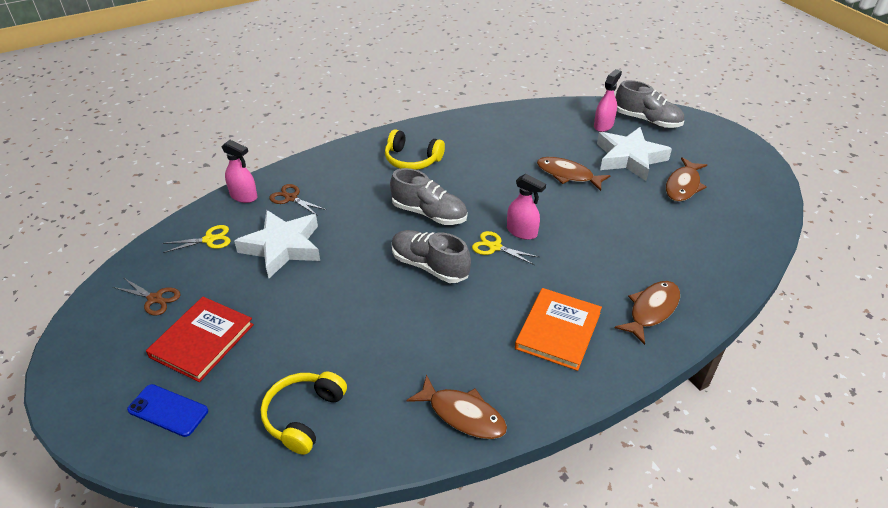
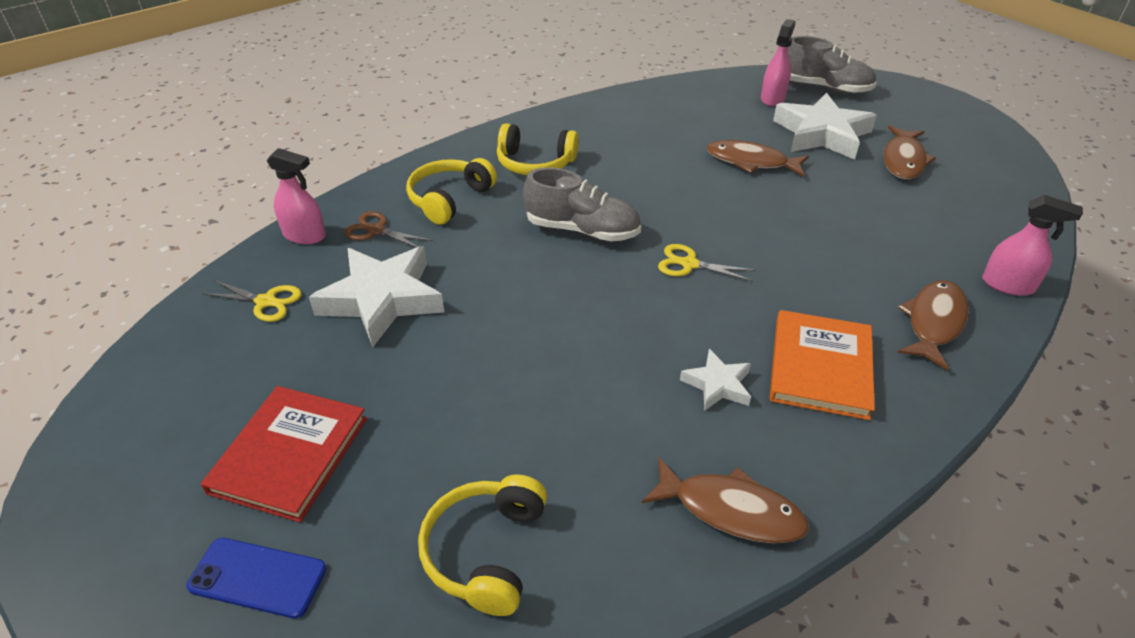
camera: 10 degrees left, 0 degrees up
brown scissors [113,278,181,316] -> none
yellow scissors [162,225,231,253] -> yellow scissors turned 45 degrees clockwise [201,280,302,322]
grey shoe [392,230,471,283] -> none
pink spray bottle [507,174,546,240] -> pink spray bottle moved to [982,195,1083,296]
none -> yellow headphones [406,158,497,225]
none -> white star [680,349,751,411]

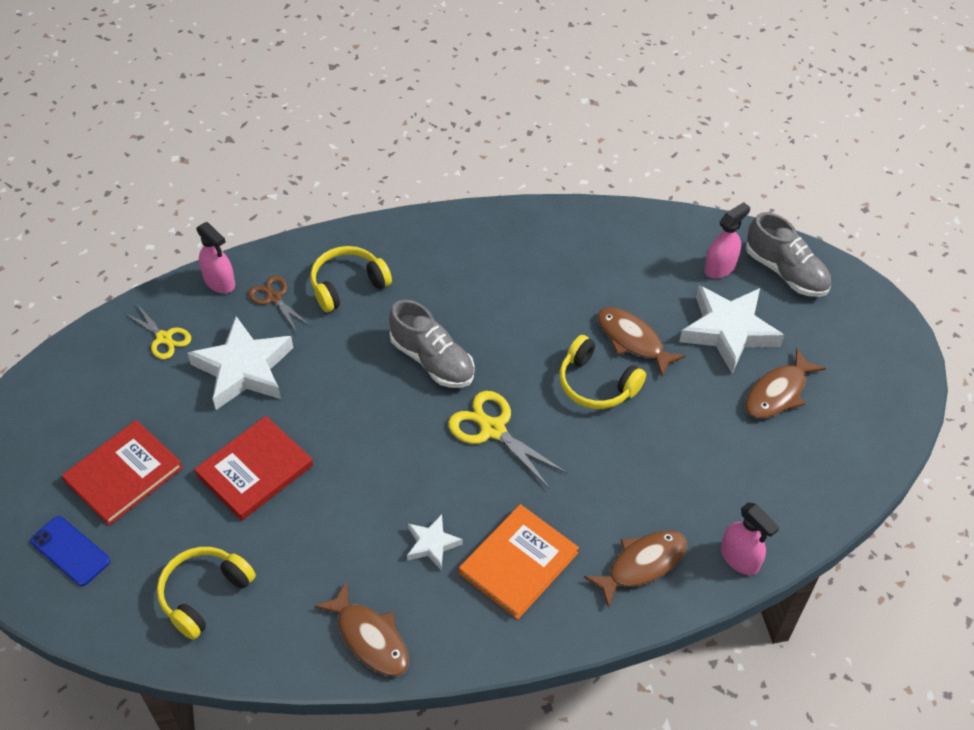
camera: 25 degrees right, 10 degrees up
yellow headphones [497,123,579,175] -> yellow headphones moved to [559,335,646,409]
yellow scissors [658,244,756,282] -> yellow scissors [448,391,568,489], size x1.55
none -> red book [194,416,313,521]

